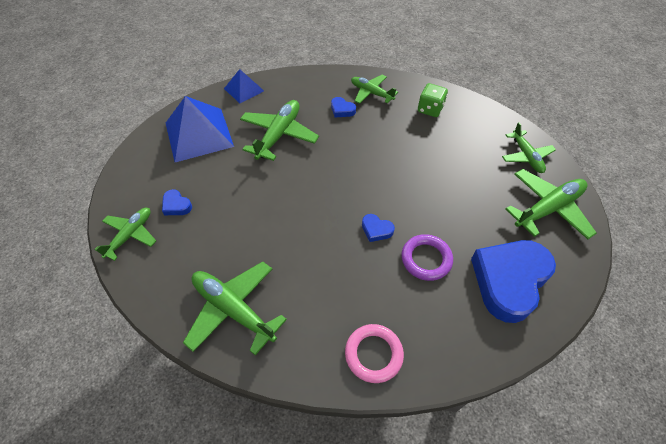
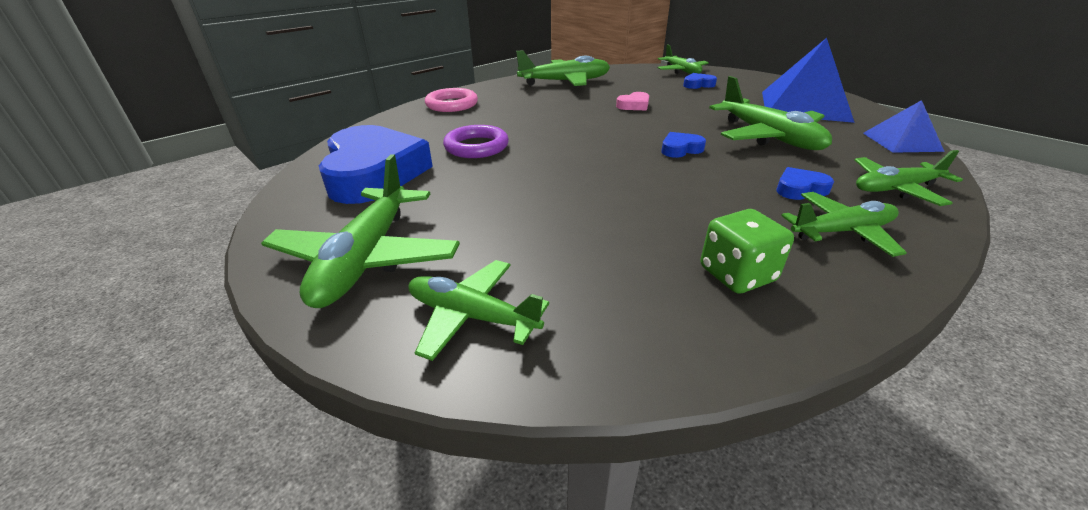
camera: 130 degrees right, 20 degrees down
blue heart [362,214,395,242] -> blue heart moved to [661,132,706,158]
none -> pink heart [616,92,649,110]
none -> green plane [855,150,963,206]

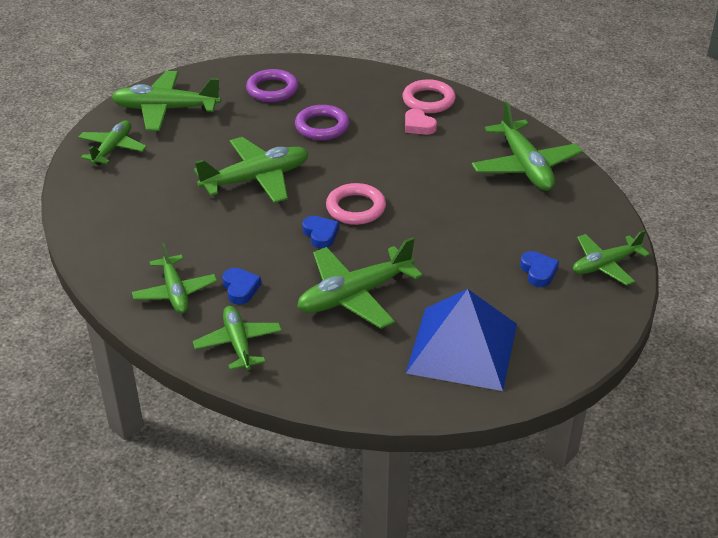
camera: 85 degrees right, 5 degrees up
blue heart [319,125,433,204] -> purple ring [246,69,298,102]
pink heart [616,92,649,110] -> pink heart moved to [405,109,437,135]
green dice [700,209,794,294] -> none
blue pyramid [863,100,945,153] -> none
none -> green plane [194,137,309,203]
none -> pink ring [326,183,386,225]

